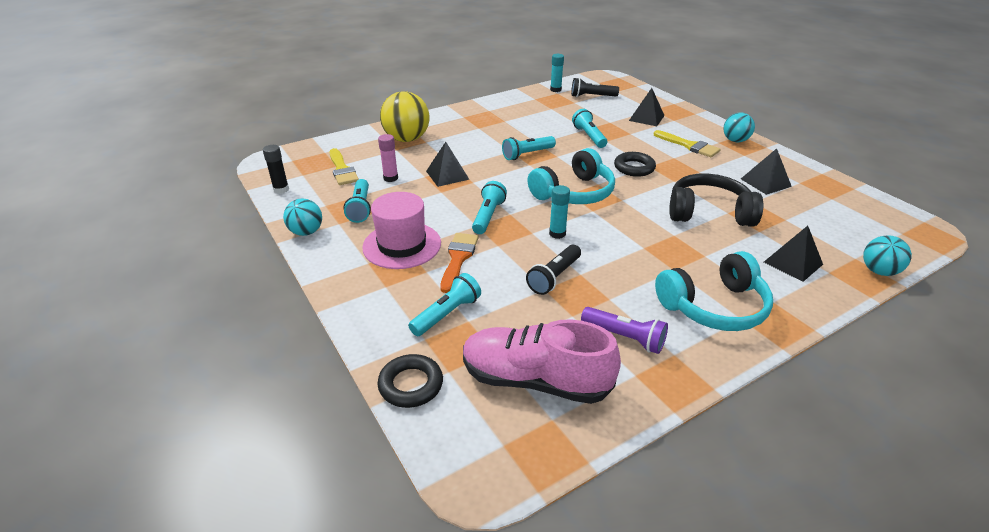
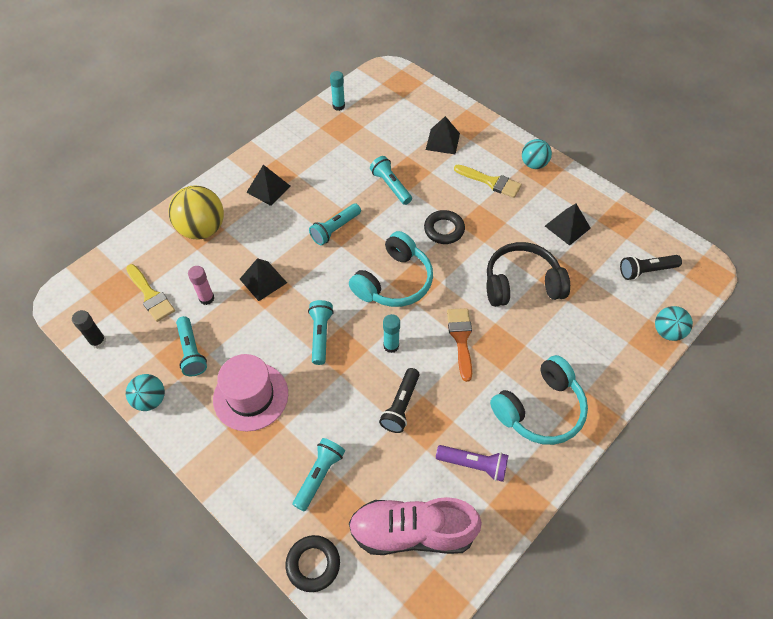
camera: 15 degrees left, 20 degrees up
orange brush [440,233,479,293] -> orange brush moved to [447,308,472,382]
black flashlight [571,78,619,97] -> black flashlight moved to [620,255,682,280]
black pyramid [764,226,823,282] -> black pyramid moved to [246,165,290,206]

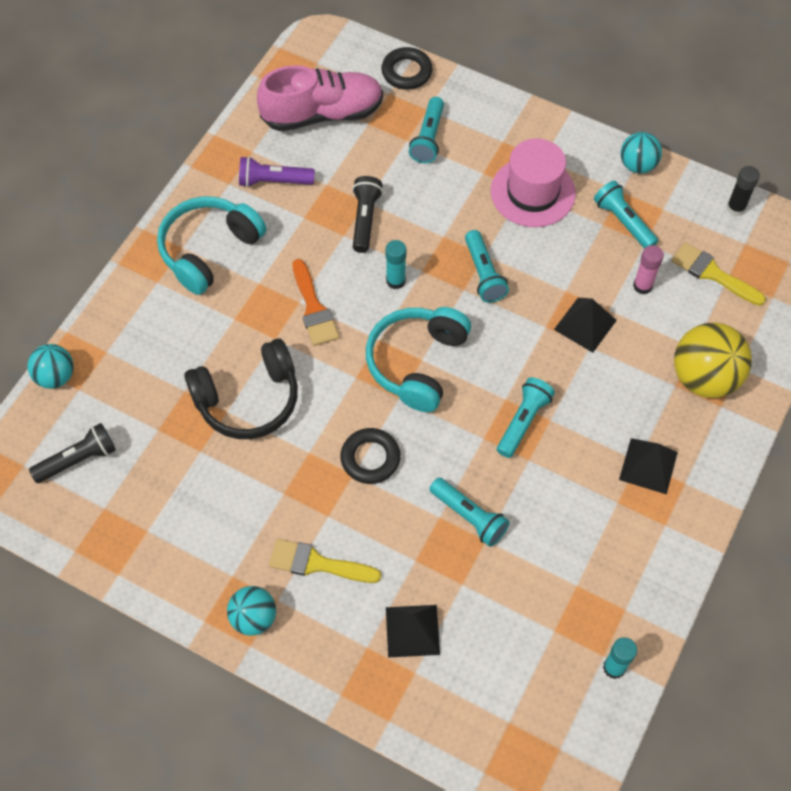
camera: 165 degrees right, 5 degrees up
black pyramid [545,204,591,246] -> none

